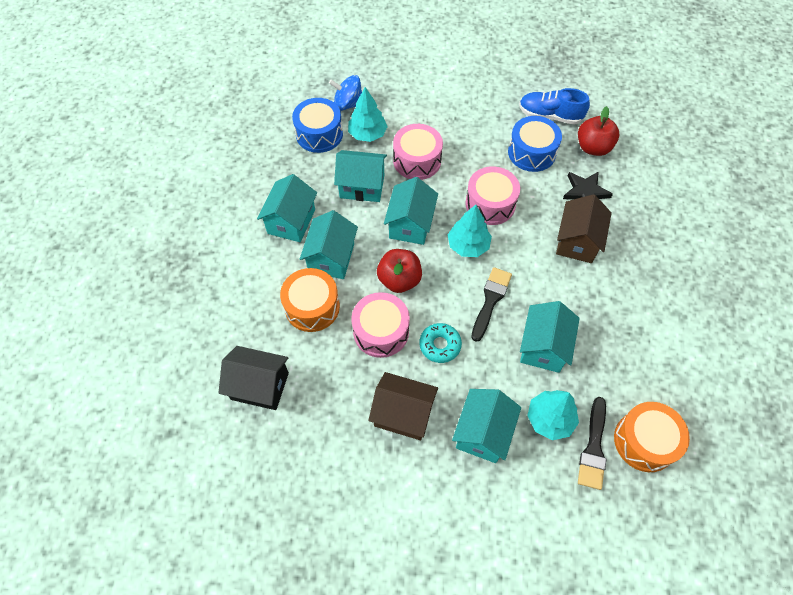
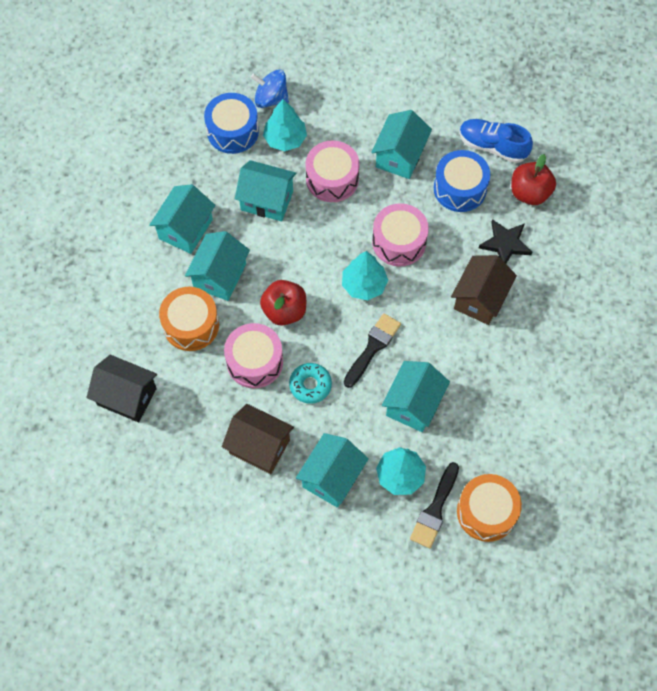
camera: 10 degrees right, 5 degrees up
turquoise house [384,177,438,245] -> turquoise house moved to [371,110,432,179]

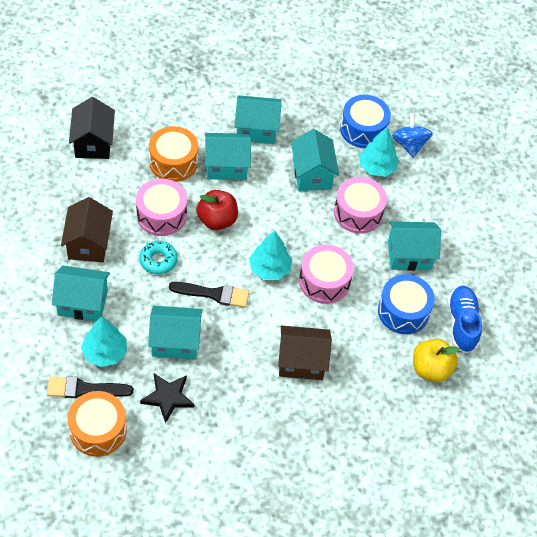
camera: 60 degrees right, 10 degrees down
black star [479,219,532,263] -> black star moved to [140,373,194,424]
red apple [511,154,556,205] -> yellow apple [413,339,459,382]

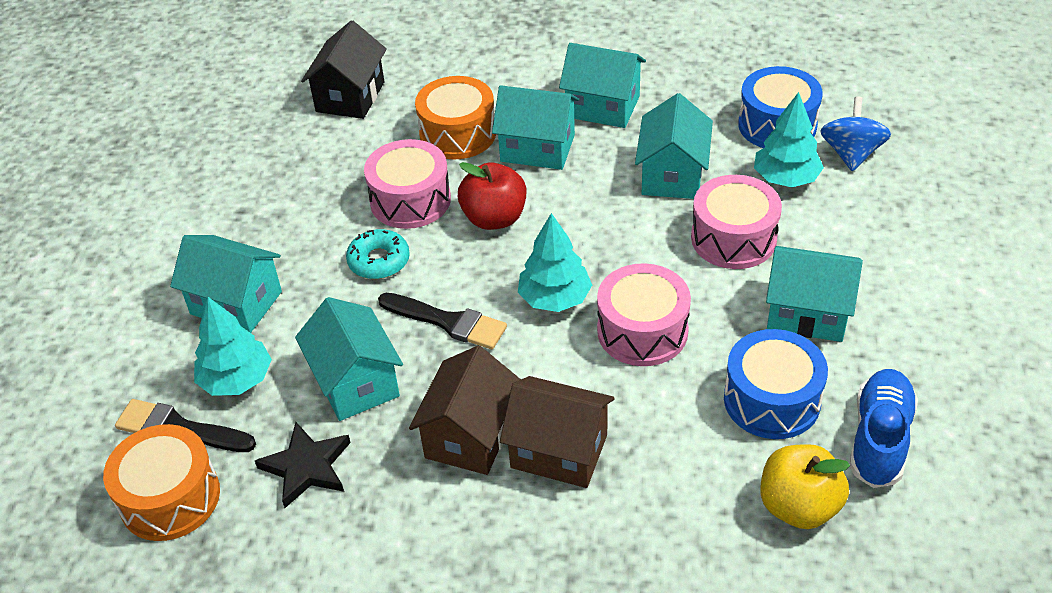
camera: 25 degrees right, 10 degrees down
brown house [61,197,113,262] -> brown house moved to [409,346,521,475]
turquoise house [148,306,202,359] -> turquoise house turned 45 degrees clockwise [295,297,403,421]

